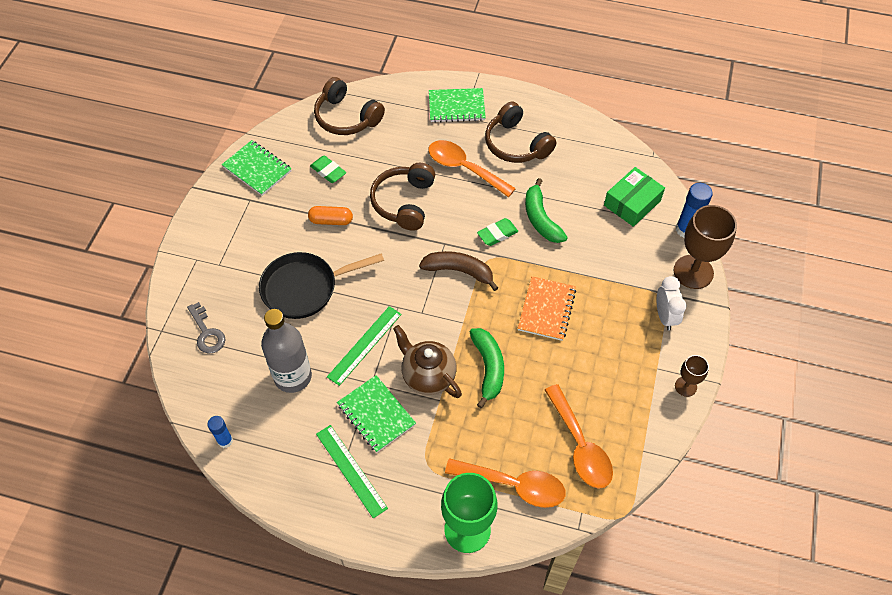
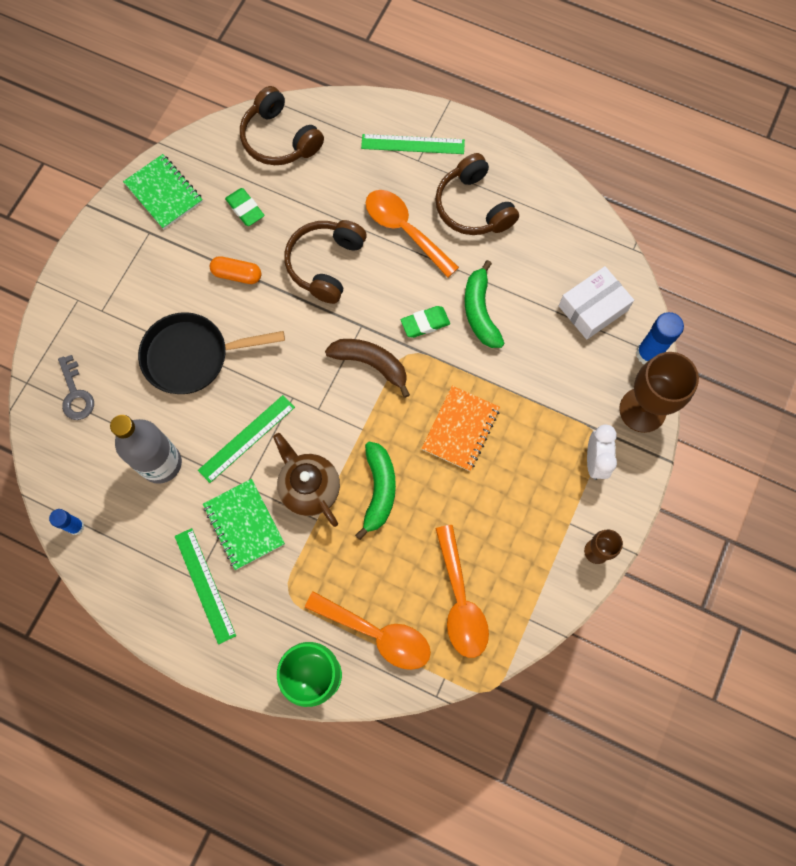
camera: 10 degrees right, 15 degrees up
green notebook [429,88,486,123] -> green ruler [361,134,465,154]
green box [604,167,665,227] -> white box [559,266,634,340]

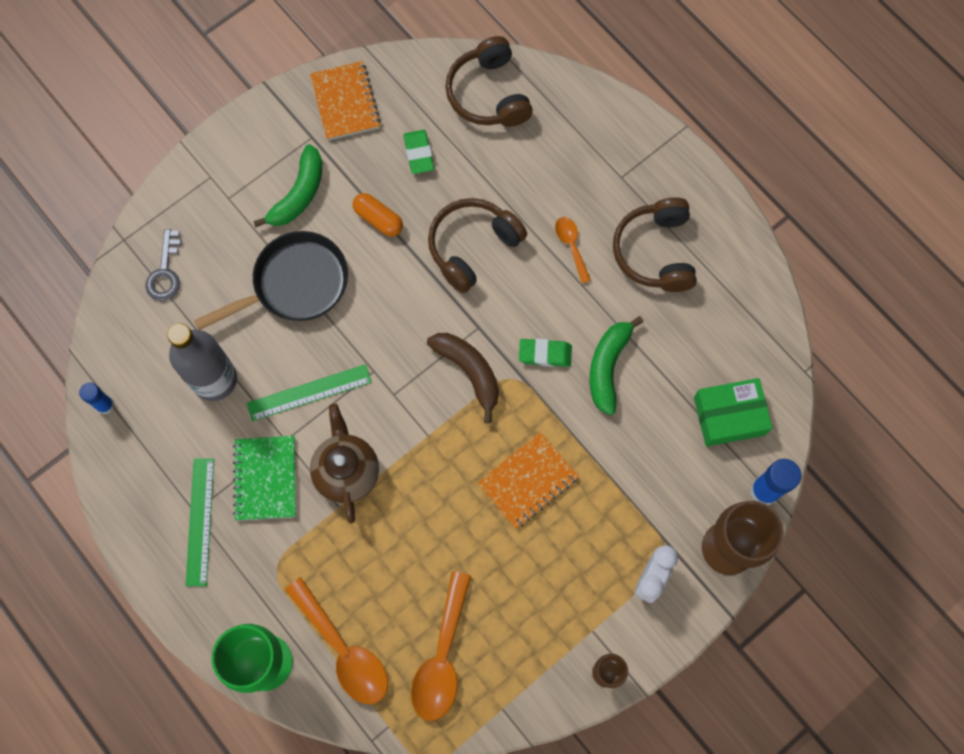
camera: 25 degrees right, 0 degrees up
green notebook [123,154,203,229] -> orange notebook [310,61,381,140]
black pan [138,312,285,394] -> black pan turned 135 degrees clockwise [194,231,348,330]
green banana [355,442,396,540] -> green banana moved to [253,144,322,227]
green ruler [361,134,465,154] -> none
orange spoon [366,190,459,278] -> orange spoon [555,217,591,284], size x0.54
white box [559,266,634,340] -> green box [694,378,773,447]

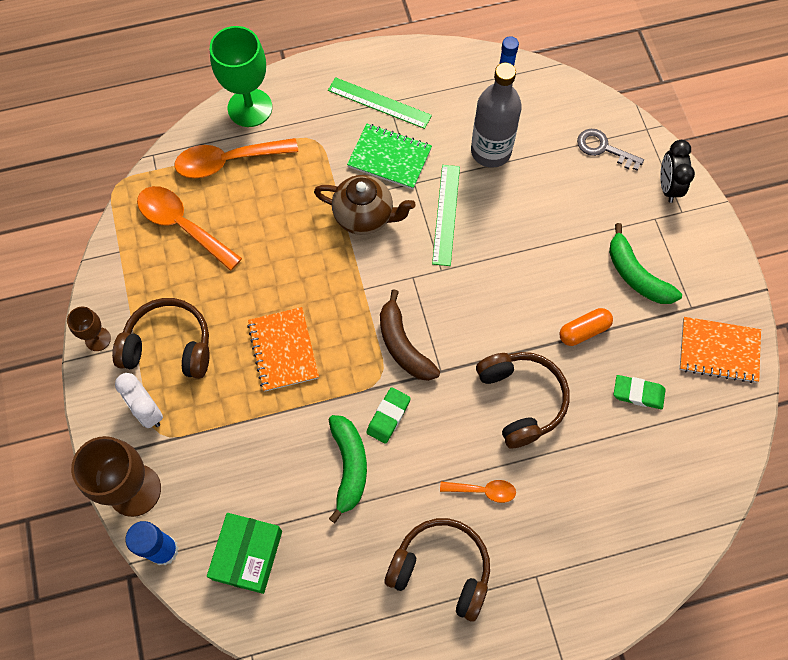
camera: 115 degrees right, 5 degrees down
black pan [194,231,348,330] -> none
brown banana [427,333,499,423] -> brown banana turned 75 degrees clockwise [380,289,440,381]
brown headphones [445,36,533,127] -> brown headphones moved to [112,298,210,379]
green banana [590,316,643,415] -> green banana turned 45 degrees clockwise [329,415,367,523]
none -> black clock [660,140,695,203]

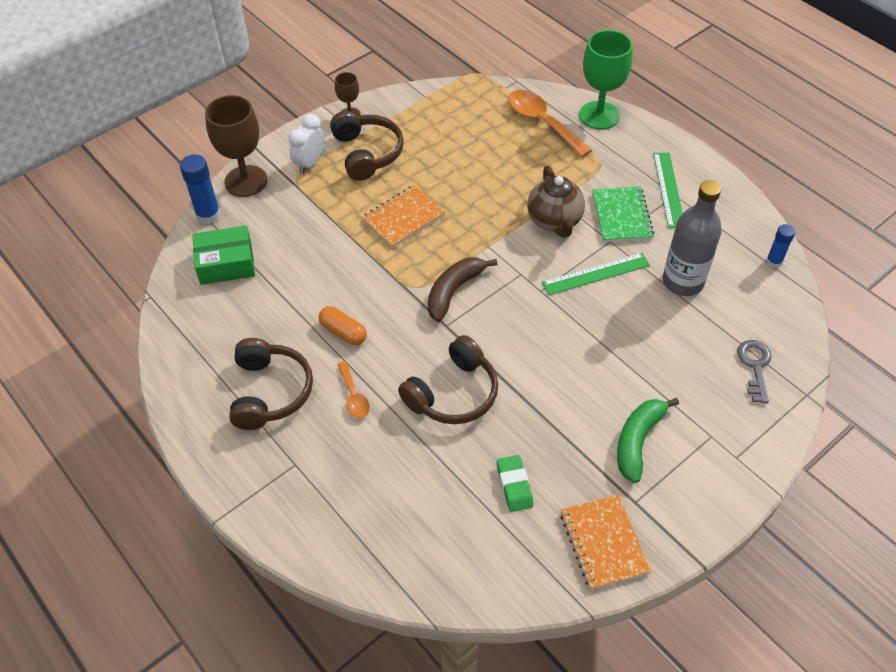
camera: 65 degrees right, 15 degrees down
orange spoon [137,186,242,271] -> none
green banana [329,415,367,523] -> none
green eraser [366,387,411,444] -> none
orange capsule [559,308,613,346] -> orange capsule moved to [319,306,367,345]
black clock [660,140,695,203] -> none

